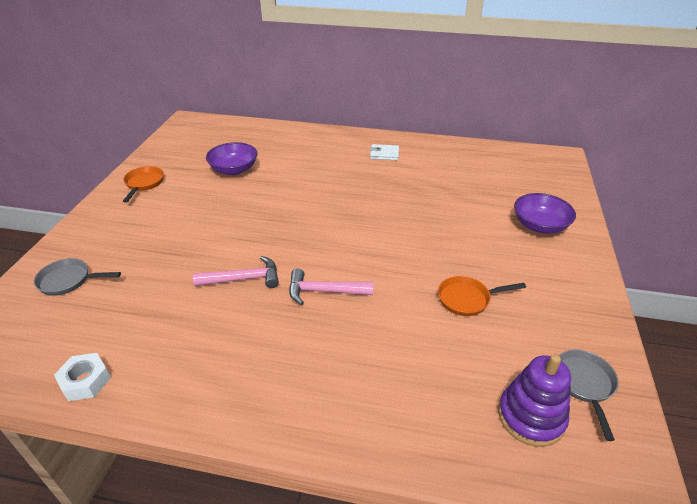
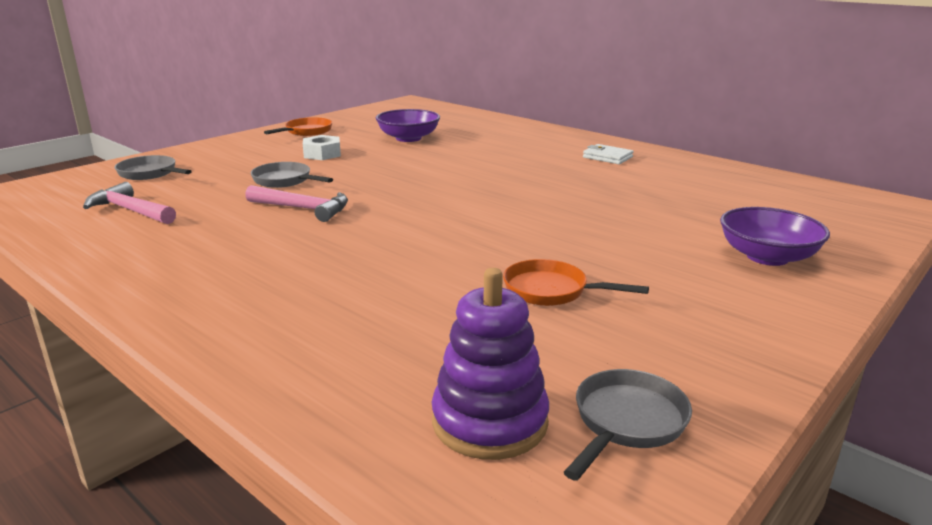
camera: 30 degrees right, 15 degrees down
white nut [54,353,111,401] -> white nut moved to [303,135,341,160]
pink hammer [289,268,373,305] -> pink hammer moved to [83,182,176,224]
none -> grey pan [251,162,333,188]

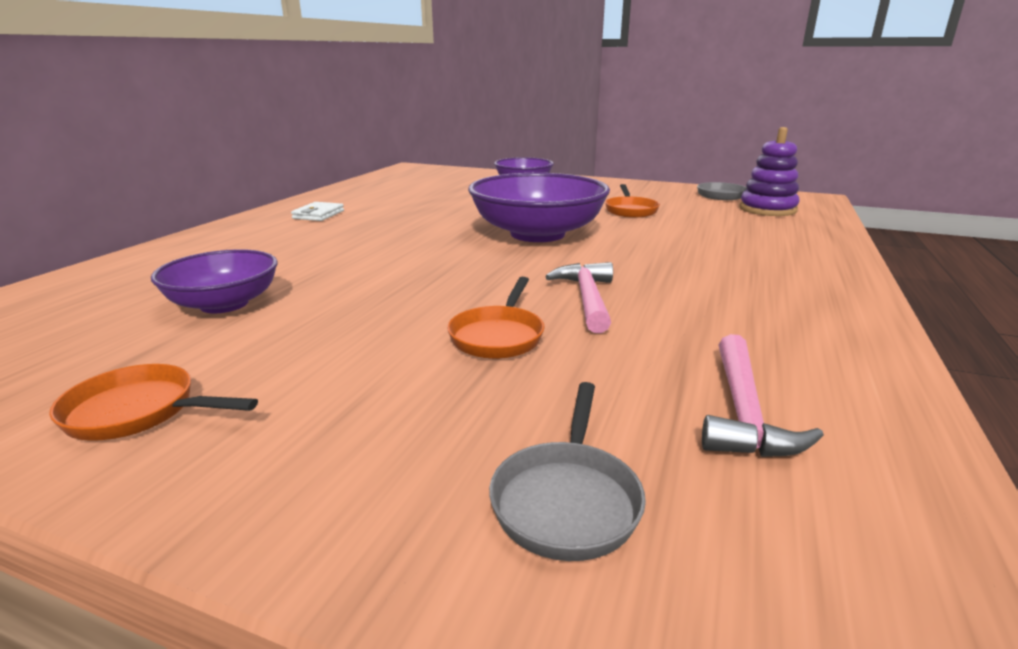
camera: 110 degrees left, 0 degrees up
grey pan [251,162,333,188] -> orange pan [447,277,545,359]
white nut [303,135,341,160] -> none
none -> purple bowl [468,173,610,242]

